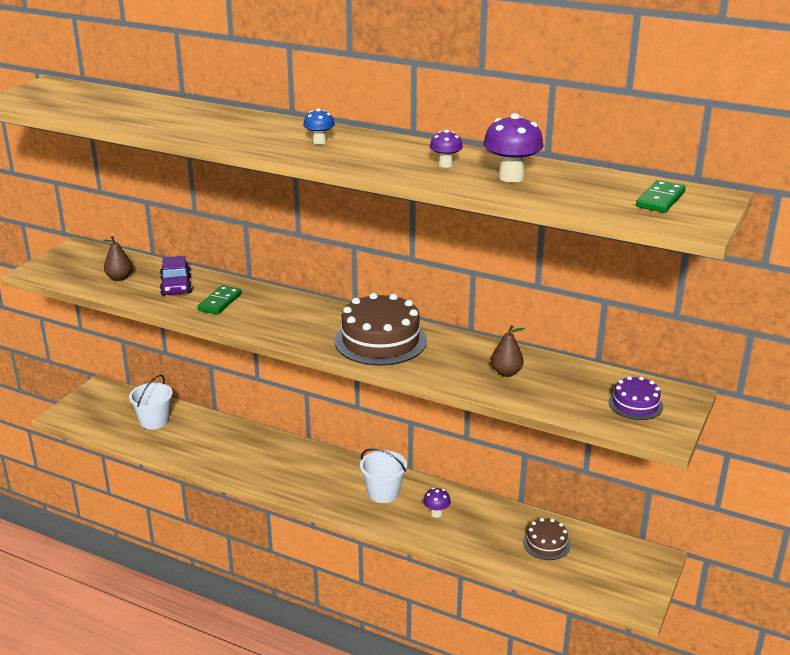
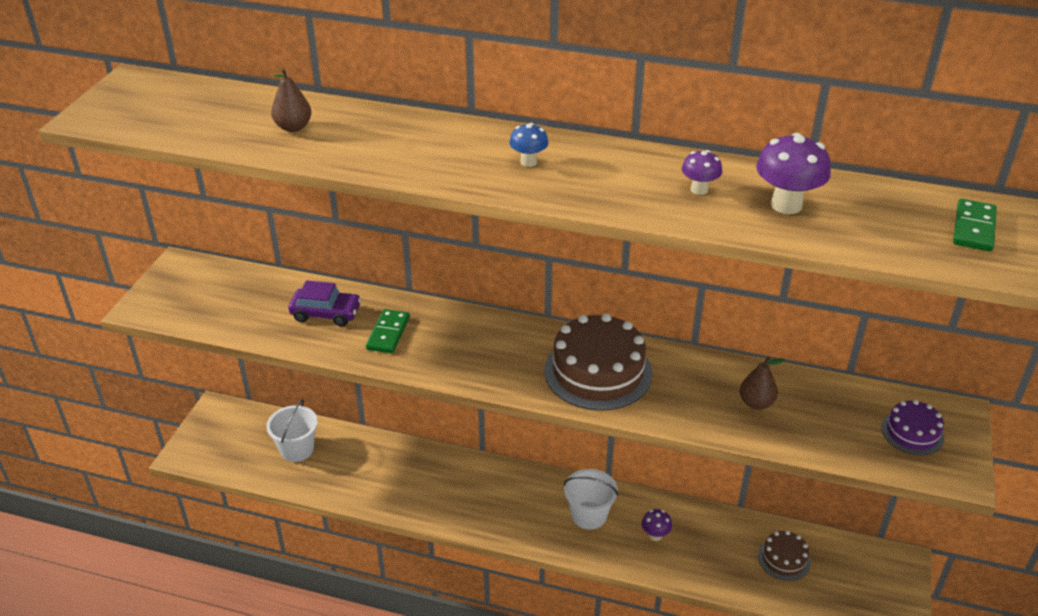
camera: 10 degrees left, 10 degrees up
brown pear [103,236,133,281] -> brown pear moved to [271,68,312,132]
purple car [160,256,192,296] -> purple car turned 60 degrees counterclockwise [288,280,361,326]

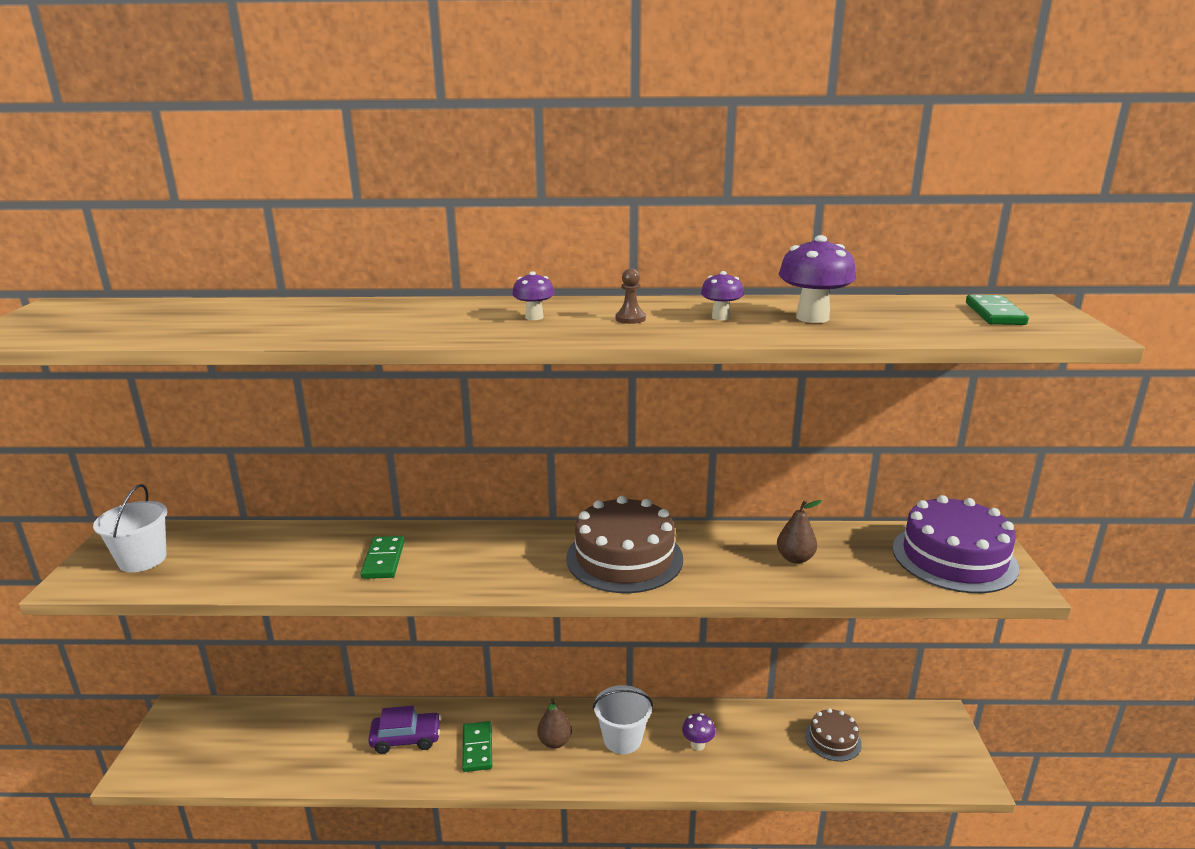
camera: 15 degrees left, 15 degrees down
white bucket [267,399,318,462] -> white bucket moved to [93,484,167,572]
brown pear [271,68,312,132] -> brown pear moved to [537,698,572,749]
purple car [288,280,361,326] -> purple car moved to [368,706,441,754]
blue mushroom [509,123,549,167] -> purple mushroom [512,271,555,320]
purple cake [881,400,944,456] -> purple cake [892,495,1019,593], size x1.90
none -> green domino [462,721,492,772]
none -> brown pawn [615,268,646,324]

